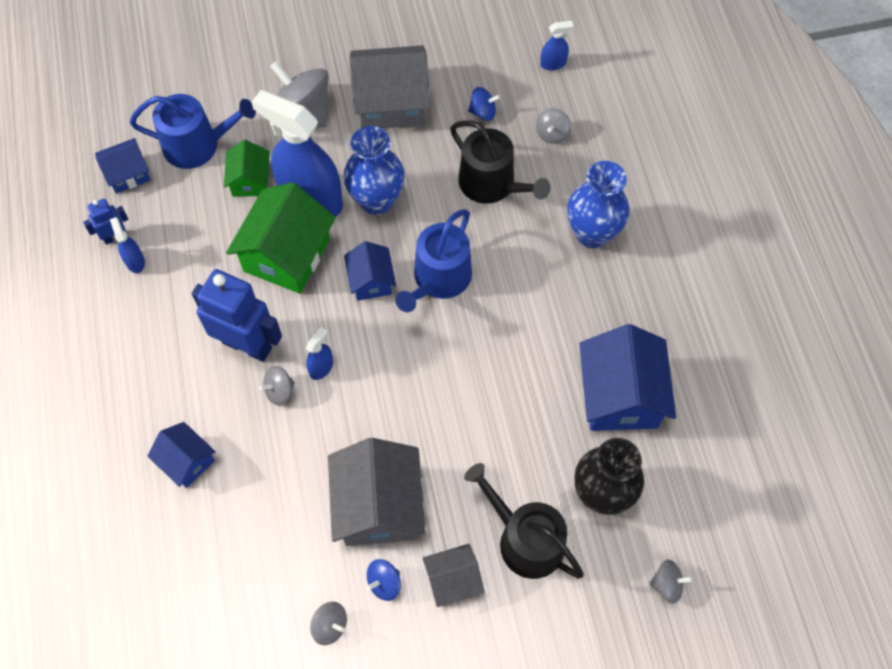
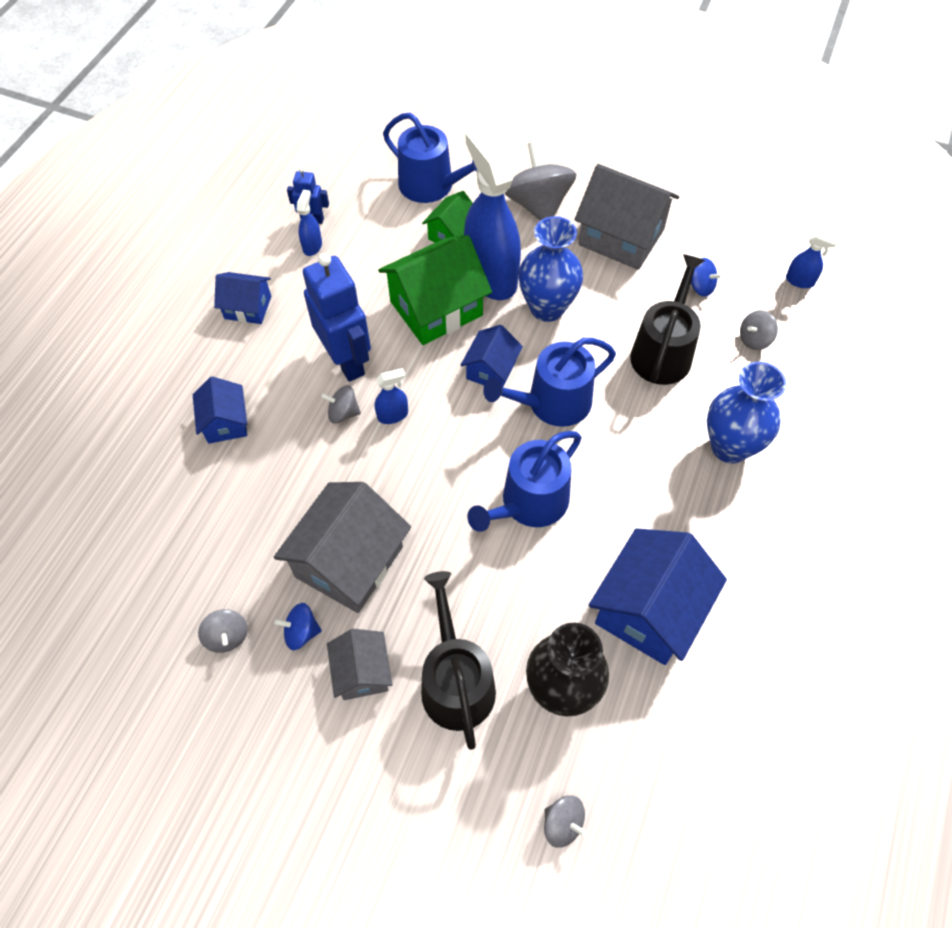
camera: 35 degrees right, 5 degrees down
blue house [95,138,151,194] -> blue house moved to [214,272,271,324]
grey house [422,544,485,607] -> grey house turned 60 degrees clockwise [327,629,392,700]
black watering can [450,120,551,204] -> black watering can turned 150 degrees counterclockwise [630,254,705,385]
none -> blue watering can [467,431,582,532]

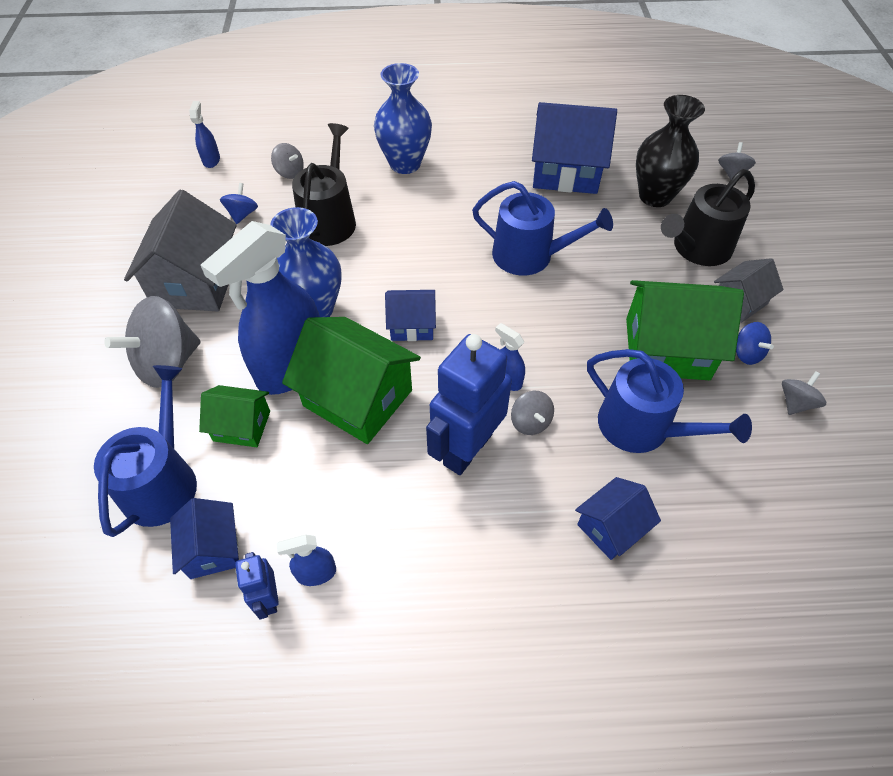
camera: 115 degrees left, 5 degrees down
blue house [214,272,271,324] -> blue house moved to [170,498,239,579]
grey house [274,482,411,613] -> green house [626,280,744,380]
blue watering can [483,338,616,427] -> blue watering can moved to [587,349,752,453]
black watering can [630,254,705,385] -> black watering can turned 105 degrees clockwise [292,123,356,246]

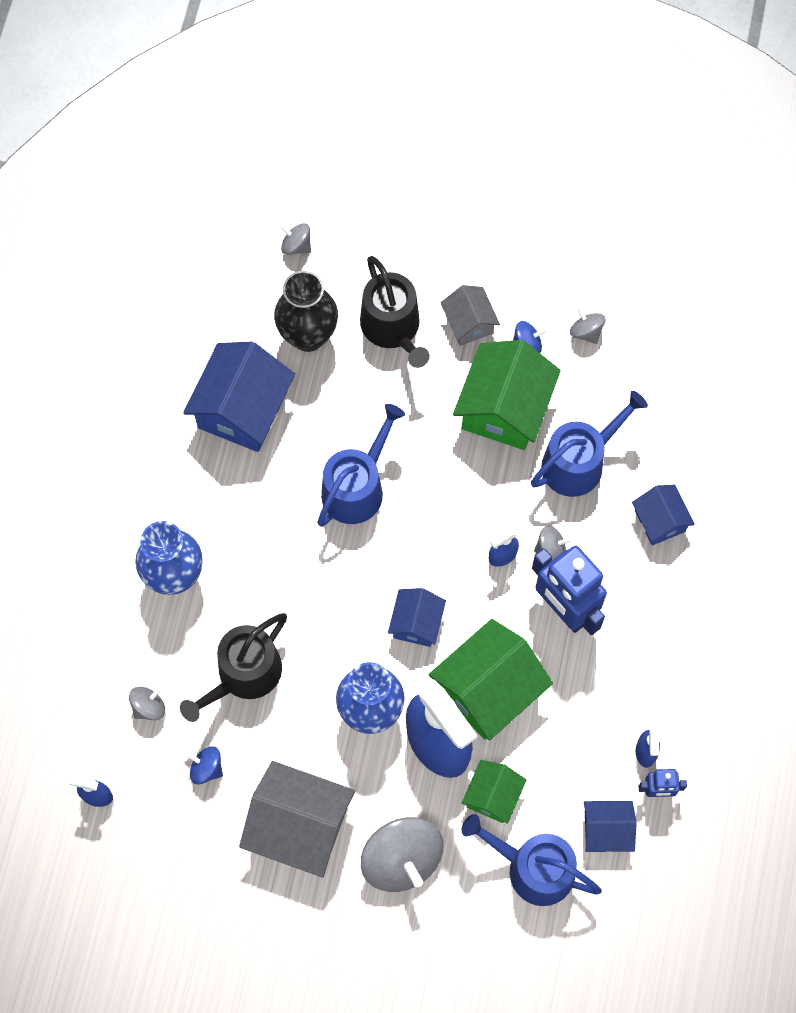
camera: 75 degrees left, 15 degrees up
black watering can [292,123,356,246] -> black watering can turned 75 degrees counterclockwise [180,613,287,722]

